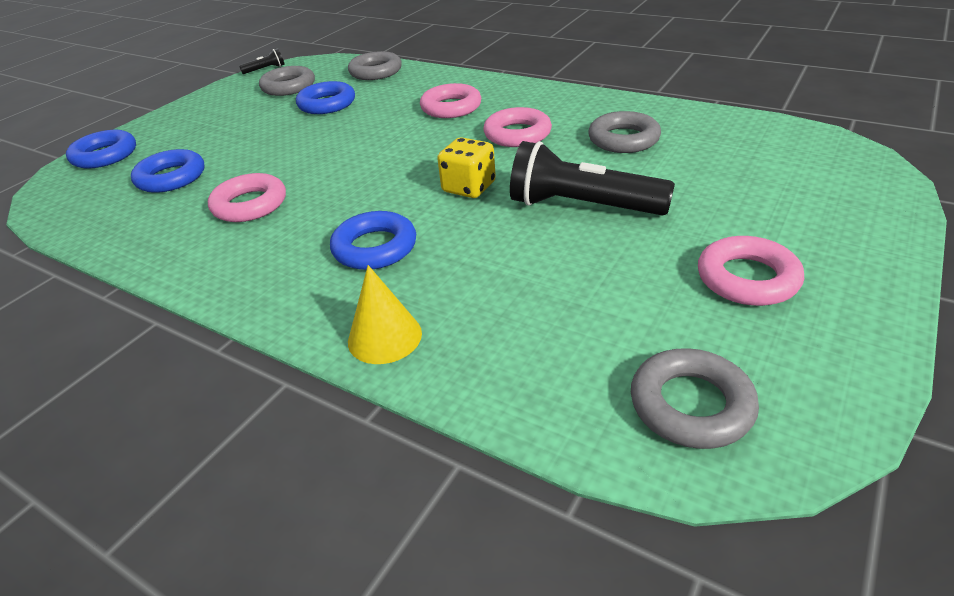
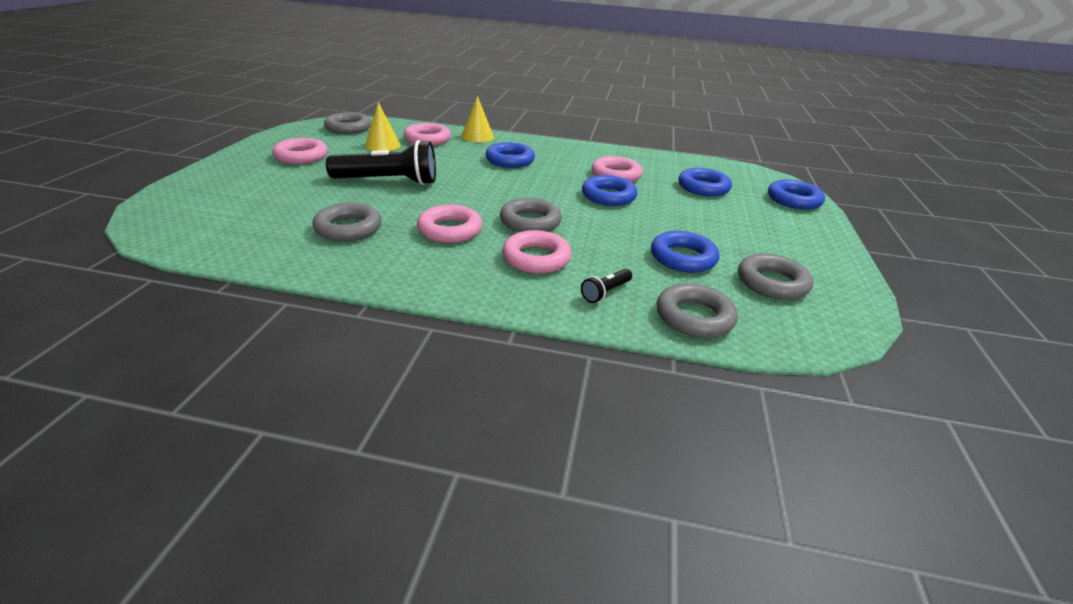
camera: 155 degrees right, 5 degrees down
black flashlight [239,48,285,74] -> black flashlight moved to [581,269,632,303]
yellow dice [437,137,496,198] -> none
none -> yellow cone [365,102,401,151]
none -> pink ring [404,123,451,146]
none -> grey ring [500,198,562,232]
none -> blue ring [582,175,637,206]

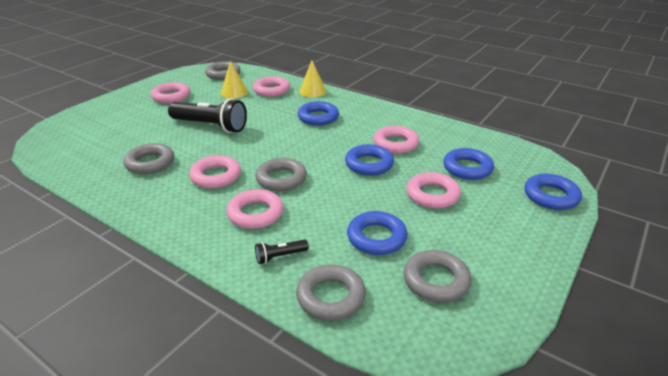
camera: 25 degrees right, 0 degrees up
none -> pink ring [407,172,461,209]

